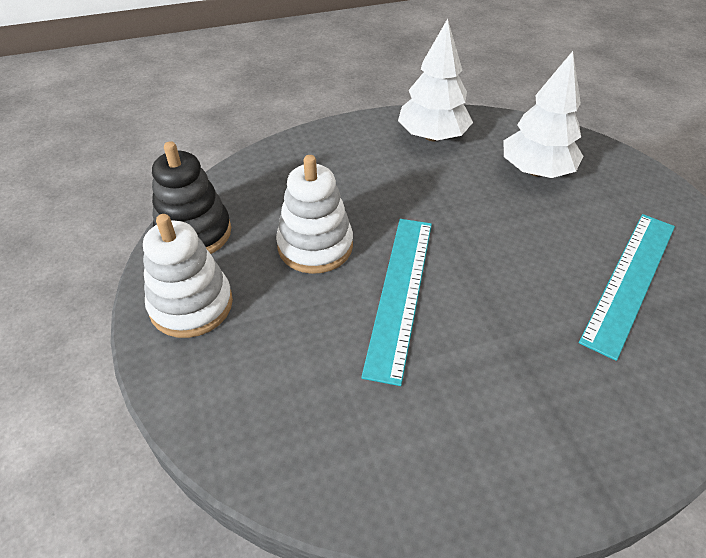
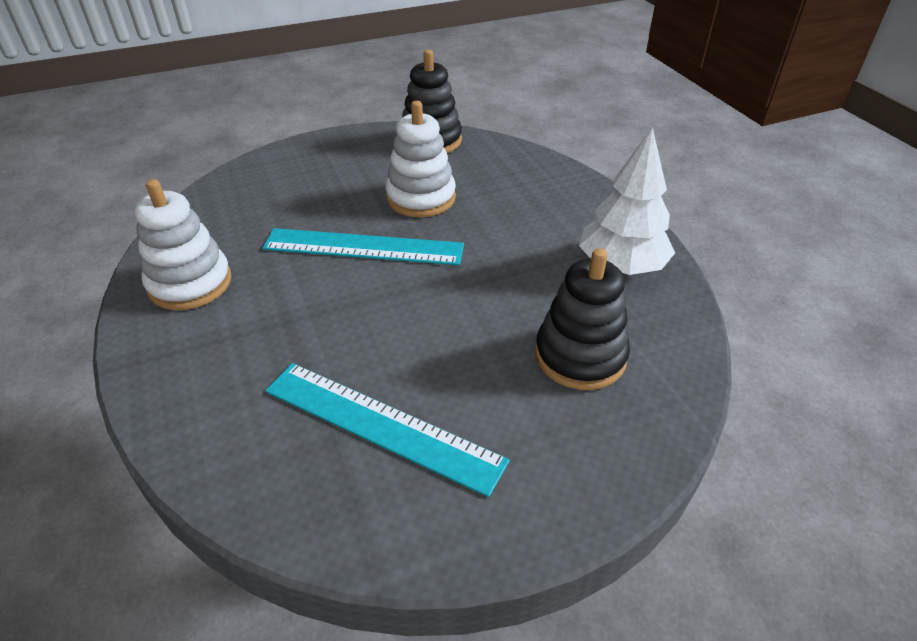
camera: 85 degrees right, 5 degrees down
white stacking toy [143,214,233,338] -> white stacking toy moved to [135,179,232,310]
white tree [504,51,583,178] -> black stacking toy [535,248,630,390]

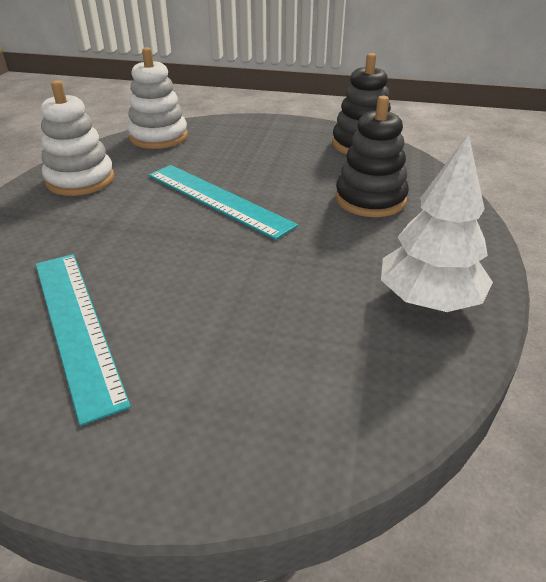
camera: 35 degrees right, 5 degrees down
white stacking toy [385,101,456,217] -> white stacking toy moved to [127,47,188,149]
black stacking toy [535,248,630,390] -> black stacking toy moved to [335,96,409,217]

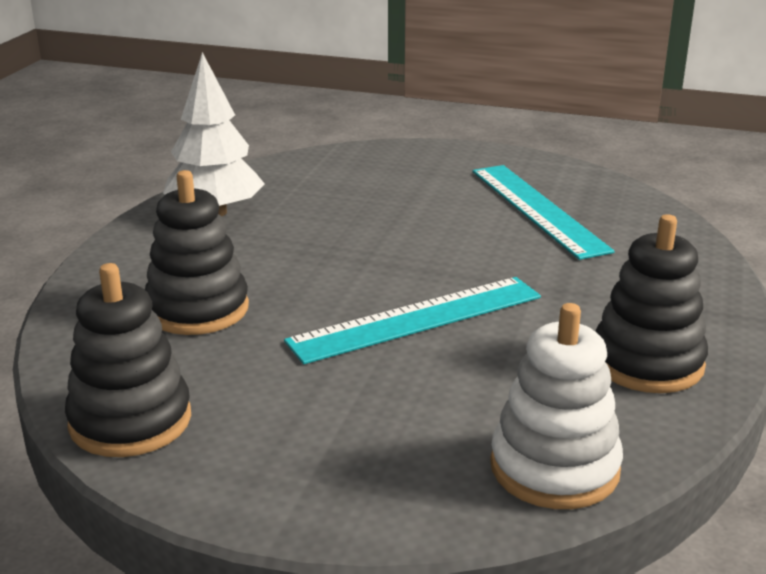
camera: 175 degrees left, 10 degrees down
white stacking toy [41,80,114,196] -> black stacking toy [595,214,708,393]
turquoise ruler [149,165,298,240] -> turquoise ruler turned 75 degrees counterclockwise [284,277,541,364]

